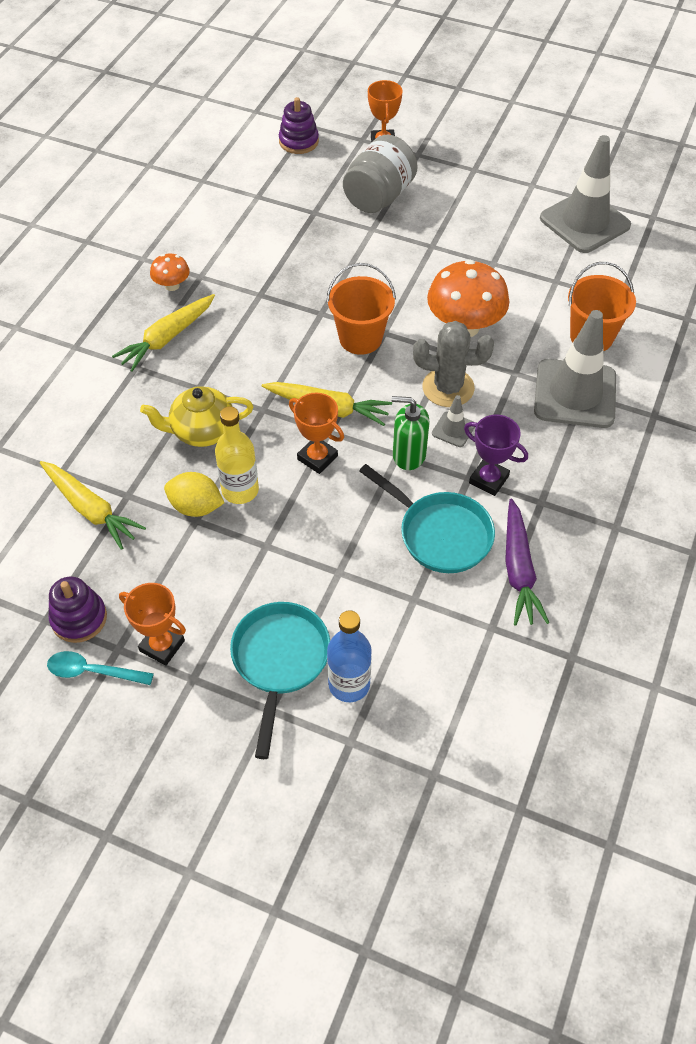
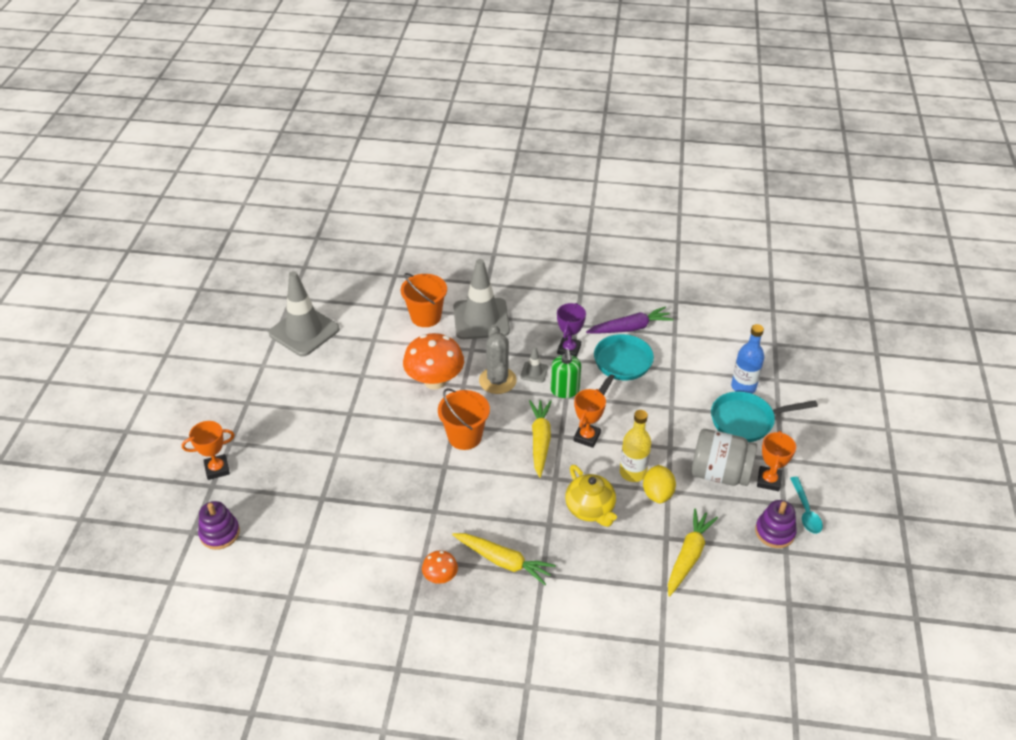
camera: 105 degrees left, 10 degrees down
grey jar [343,135,418,213] -> grey jar moved to [691,429,757,486]

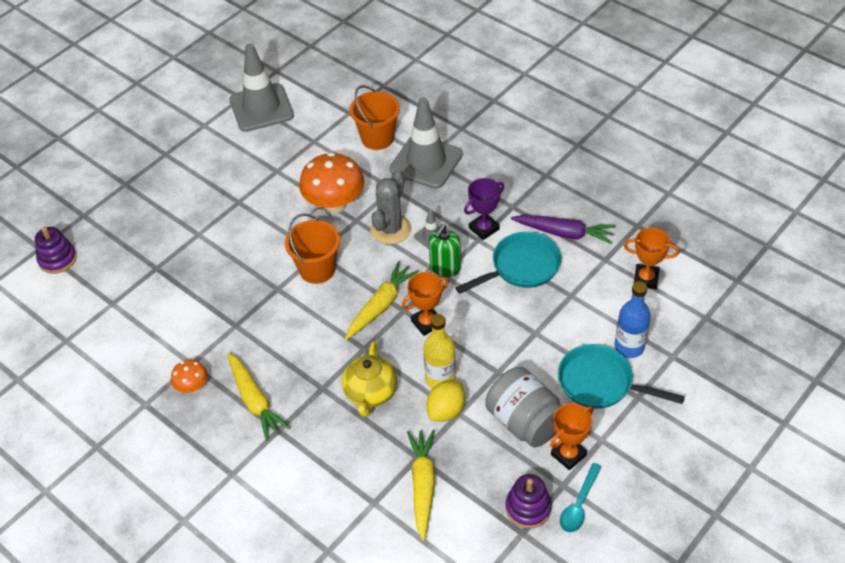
camera: 35 degrees right, 5 degrees up
orange trophy [182,421,235,480] -> orange trophy moved to [624,228,679,289]
yellow carrot [668,509,718,597] -> yellow carrot turned 60 degrees counterclockwise [407,430,435,541]

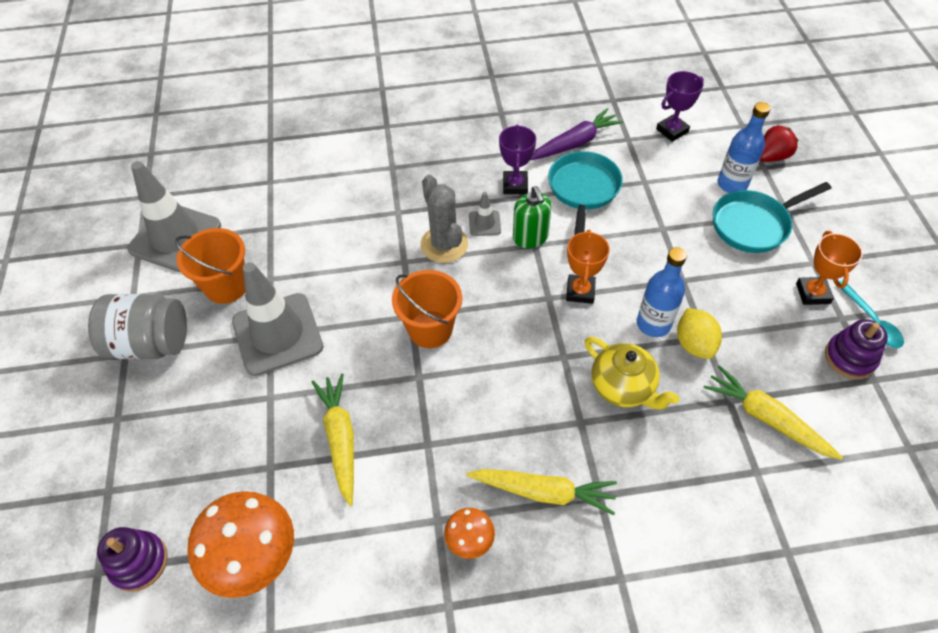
camera: 50 degrees left, 5 degrees up
orange mushroom [299,152,364,213] -> orange mushroom moved to [187,491,294,598]
yellow carrot [345,261,419,340] -> yellow carrot moved to [312,374,354,506]
orange bucket [350,85,400,150] -> orange bucket moved to [175,228,245,304]
grey traffic cone [389,97,463,189] -> grey traffic cone moved to [232,262,323,376]
yellow bottle [423,314,456,388] -> blue bottle [637,247,687,337]
grey jar [485,367,562,448] -> grey jar moved to [88,294,187,359]
orange trophy [624,228,679,289] -> purple trophy [656,71,704,142]
none -> red strawberry [760,125,798,162]

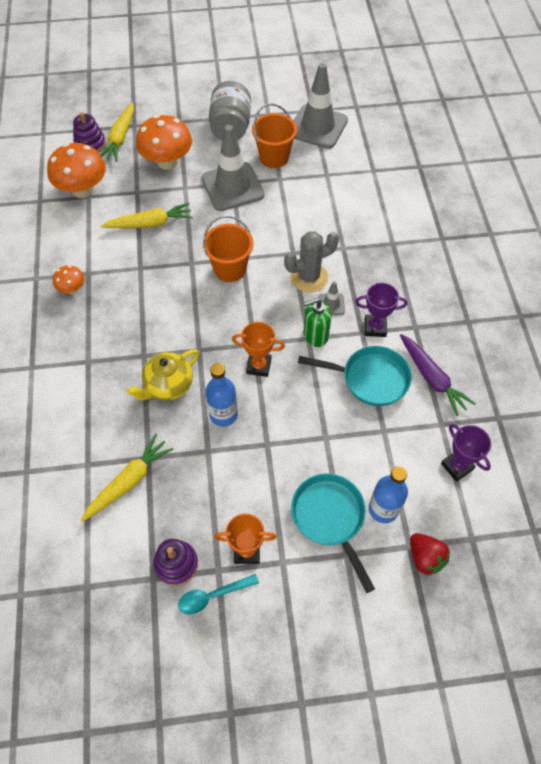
camera: 90 degrees right, 5 degrees up
yellow carrot [466,469,617,515] -> yellow carrot moved to [100,102,134,162]
yellow lemon [677,308,722,359] -> none
none -> orange mushroom [136,115,192,170]

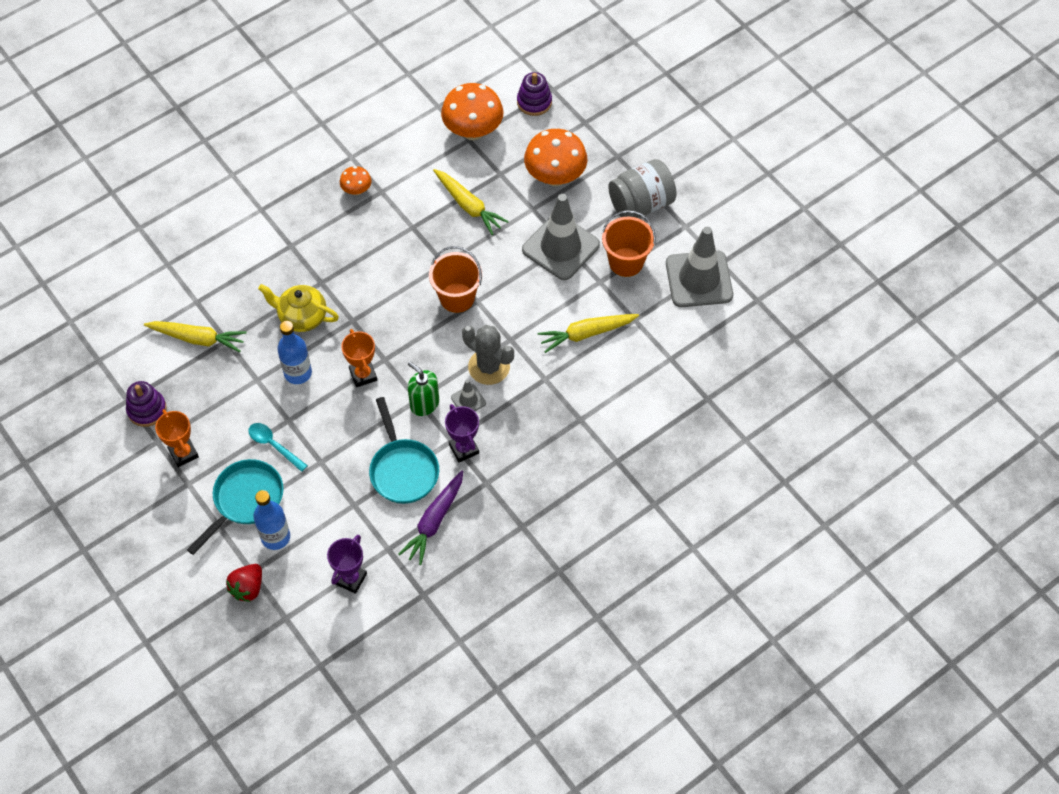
camera: 60 degrees right, 0 degrees up
yellow carrot [100,102,134,162] -> yellow carrot moved to [538,314,639,353]
turquoise spoon [178,574,259,614] -> turquoise spoon moved to [248,423,308,472]

